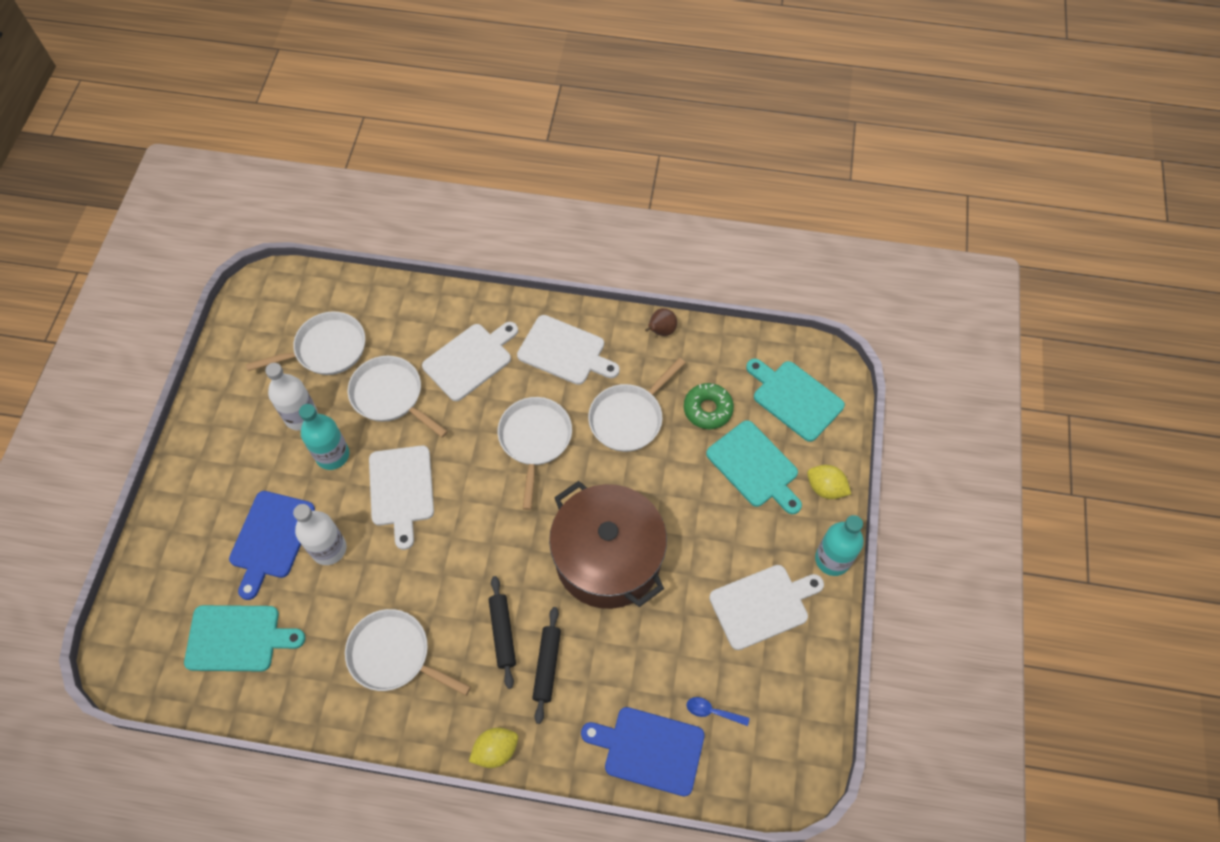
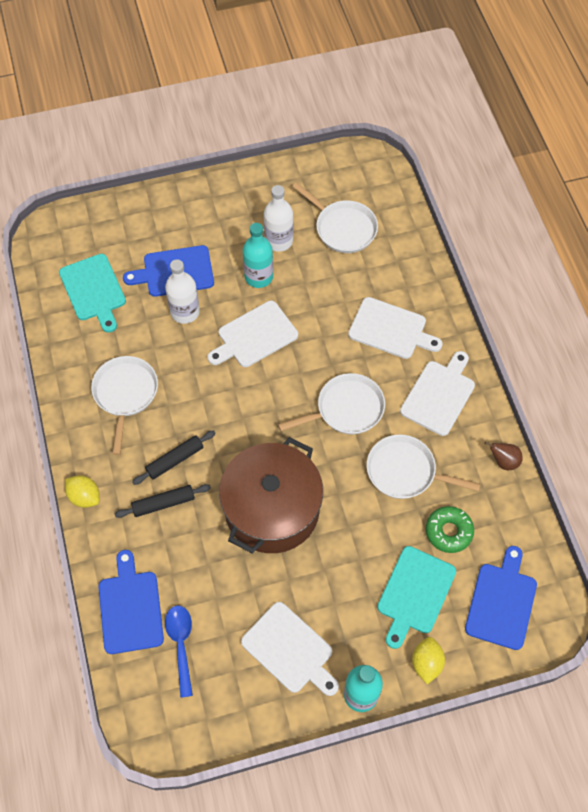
camera: 65 degrees right, 0 degrees up
white pan [348,356,448,438] -> none
white cutting board [517,315,620,385] -> white cutting board turned 150 degrees counterclockwise [400,351,475,436]
blue spoon [687,697,750,726] -> blue spoon [165,606,193,698], size x1.61
turquoise cutting board [746,358,845,442] -> blue cutting board [465,546,537,650]

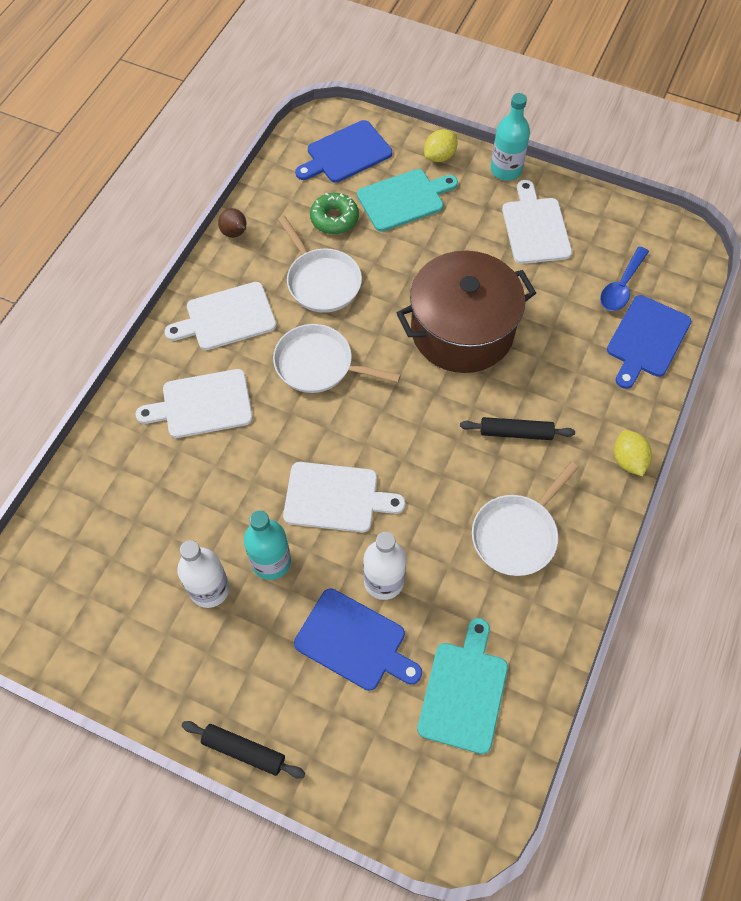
camera: 140 degrees left, 0 degrees up
black rolling pin [115,484,211,518] -> black rolling pin moved to [181,721,305,779]
white pan [292,182,378,253] -> none
white cutting board [348,297,442,359] -> white cutting board turned 75 degrees counterclockwise [136,369,253,438]

